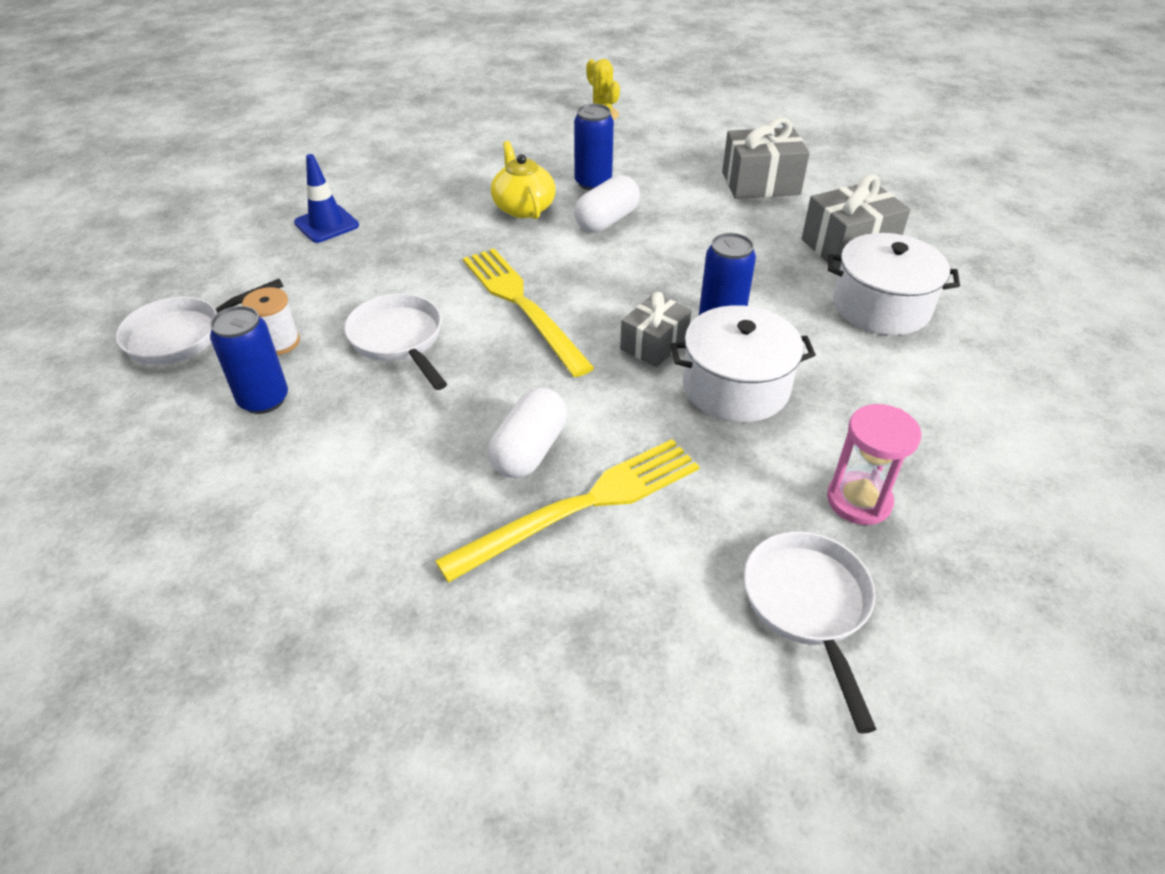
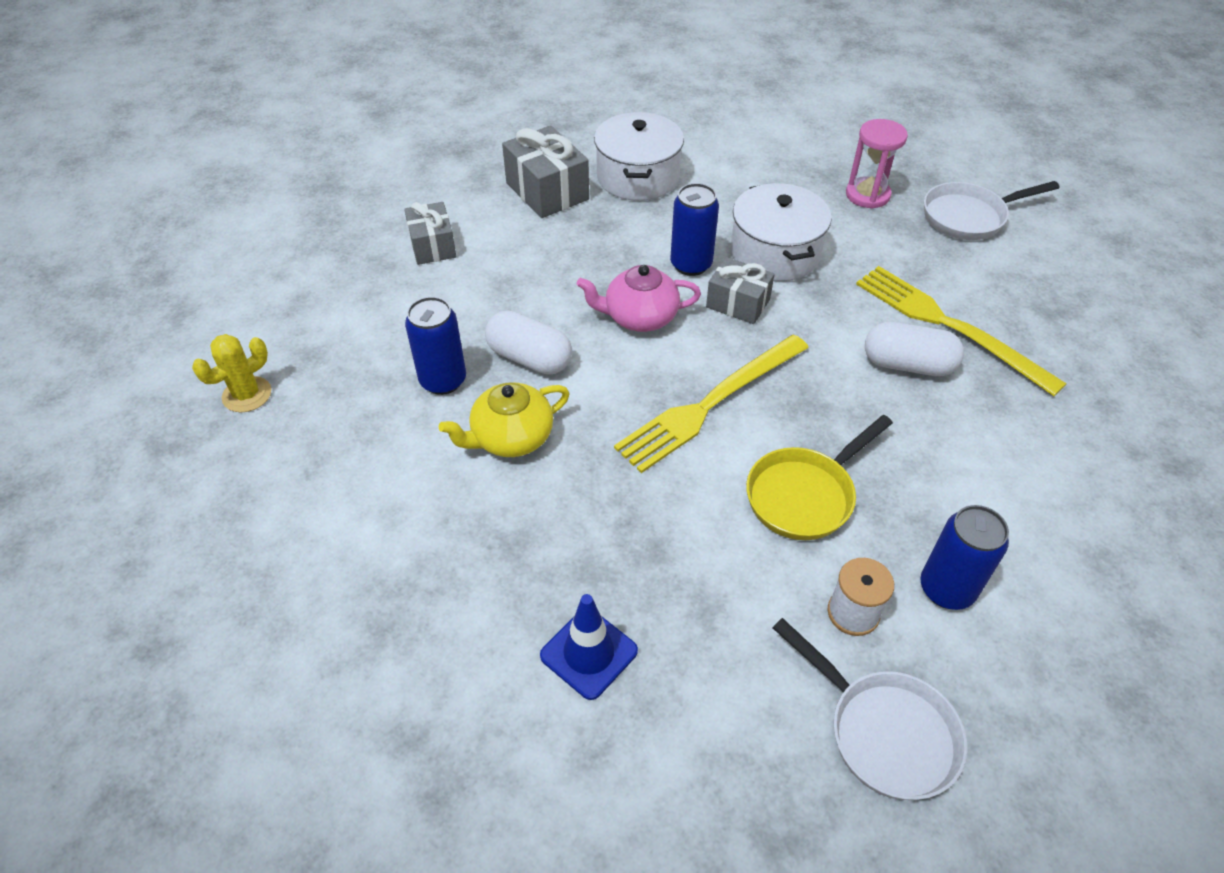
camera: 100 degrees left, 5 degrees up
white pan [344,294,447,390] -> yellow pan [746,415,893,540]
grey gift [722,117,810,199] -> grey gift [404,202,456,265], size x0.66
none -> pink teapot [577,265,701,332]

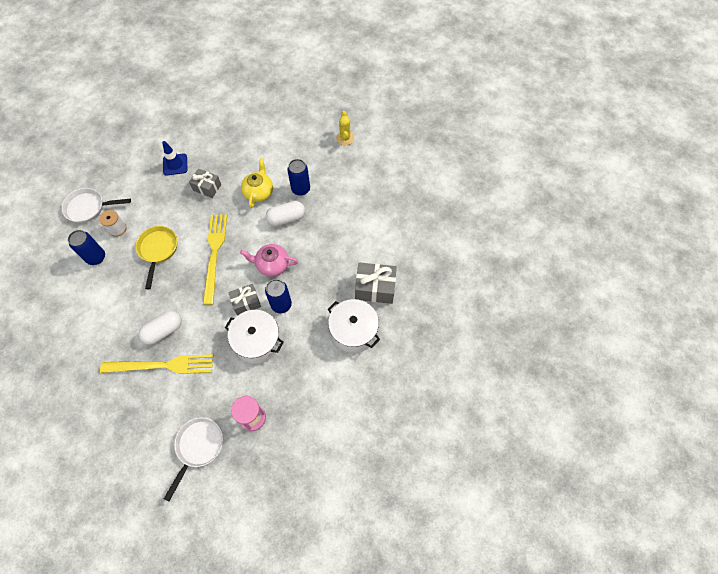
camera: 130 degrees right, 15 degrees up
grey gift [404,202,456,265] -> grey gift moved to [189,168,221,198]
pink teapot [577,265,701,332] -> pink teapot turned 120 degrees counterclockwise [240,244,298,276]

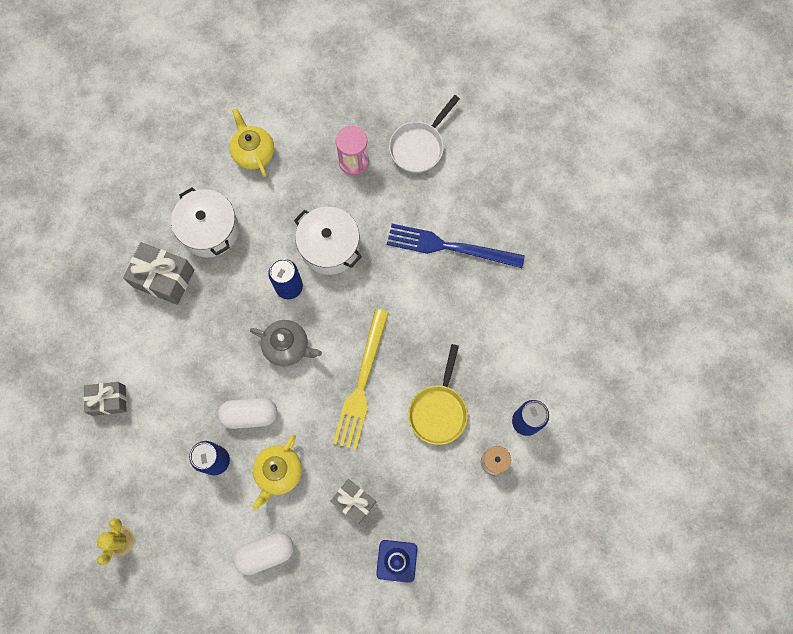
camera: 165 degrees left, 10 degrees up
white pan [61,188,131,223] -> none
yellow fork [100,354,213,374] -> blue fork [387,224,525,268]
white capsule [139,311,182,345] -> white capsule moved to [233,532,294,575]
grey gift [228,284,261,316] -> grey gift moved to [84,382,127,416]
pink teapot [240,244,298,276] -> grey teapot [250,320,322,366]
none -> yellow teapot [229,108,274,177]

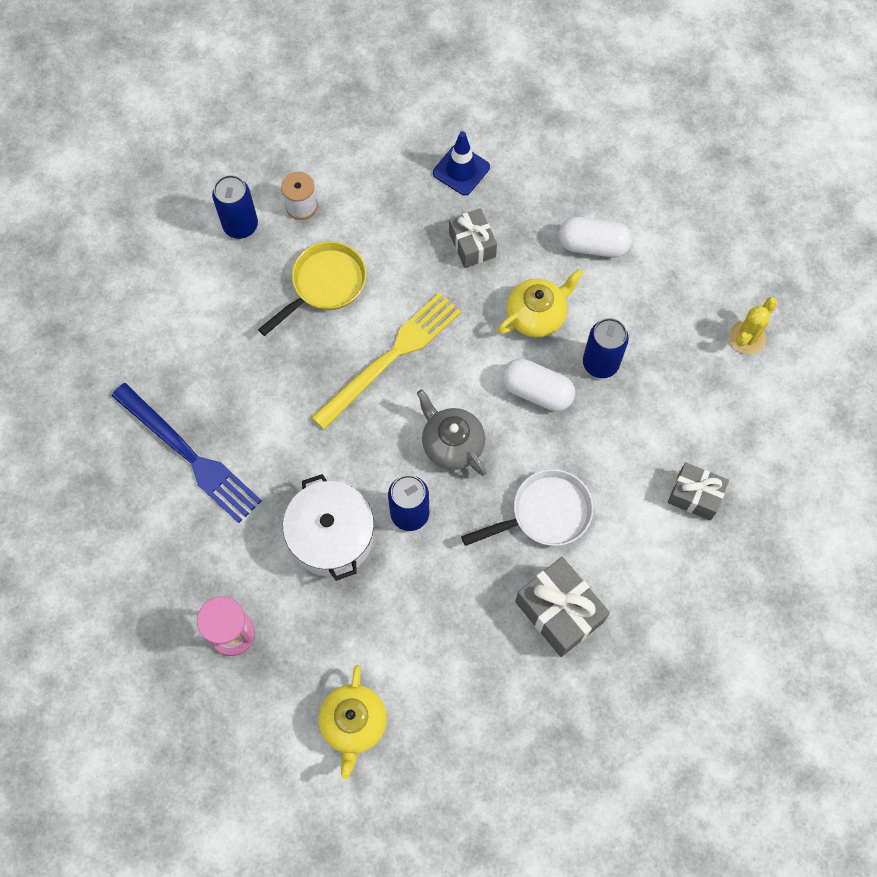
camera: 150 degrees left, 5 degrees down
white pot [171,187,239,258] -> none
white pan [389,95,460,173] -> white pan moved to [461,469,593,546]

